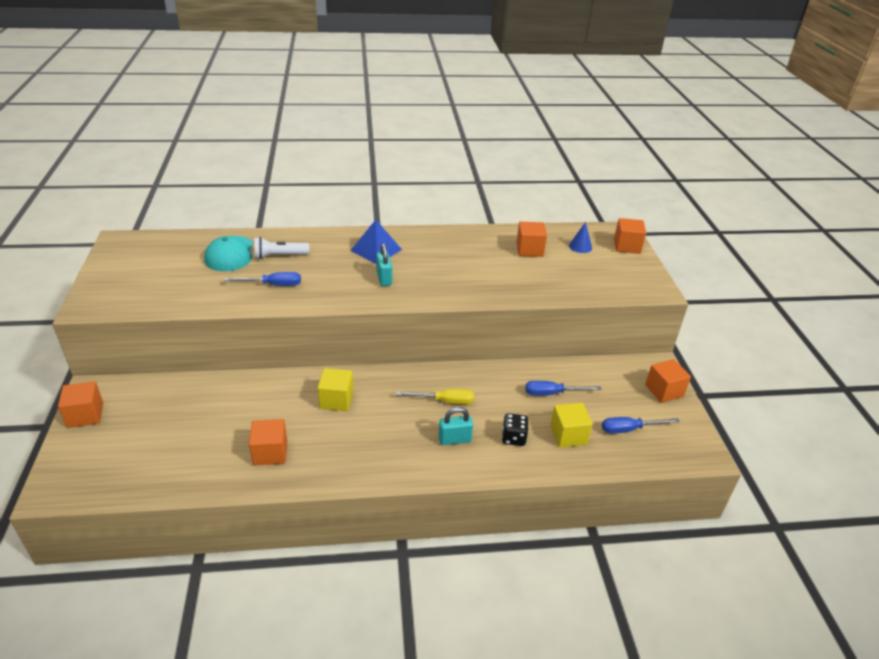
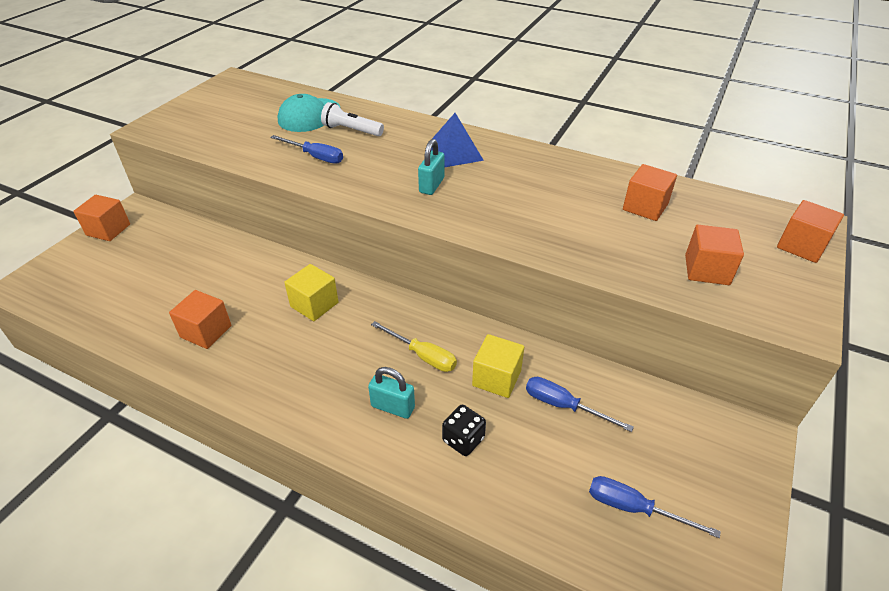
camera: 35 degrees right, 5 degrees up
yellow cube [550,403,593,447] -> yellow cube moved to [472,334,524,398]
blue cone [569,222,592,253] -> none
orange cube [645,359,691,403] -> orange cube moved to [685,225,744,285]

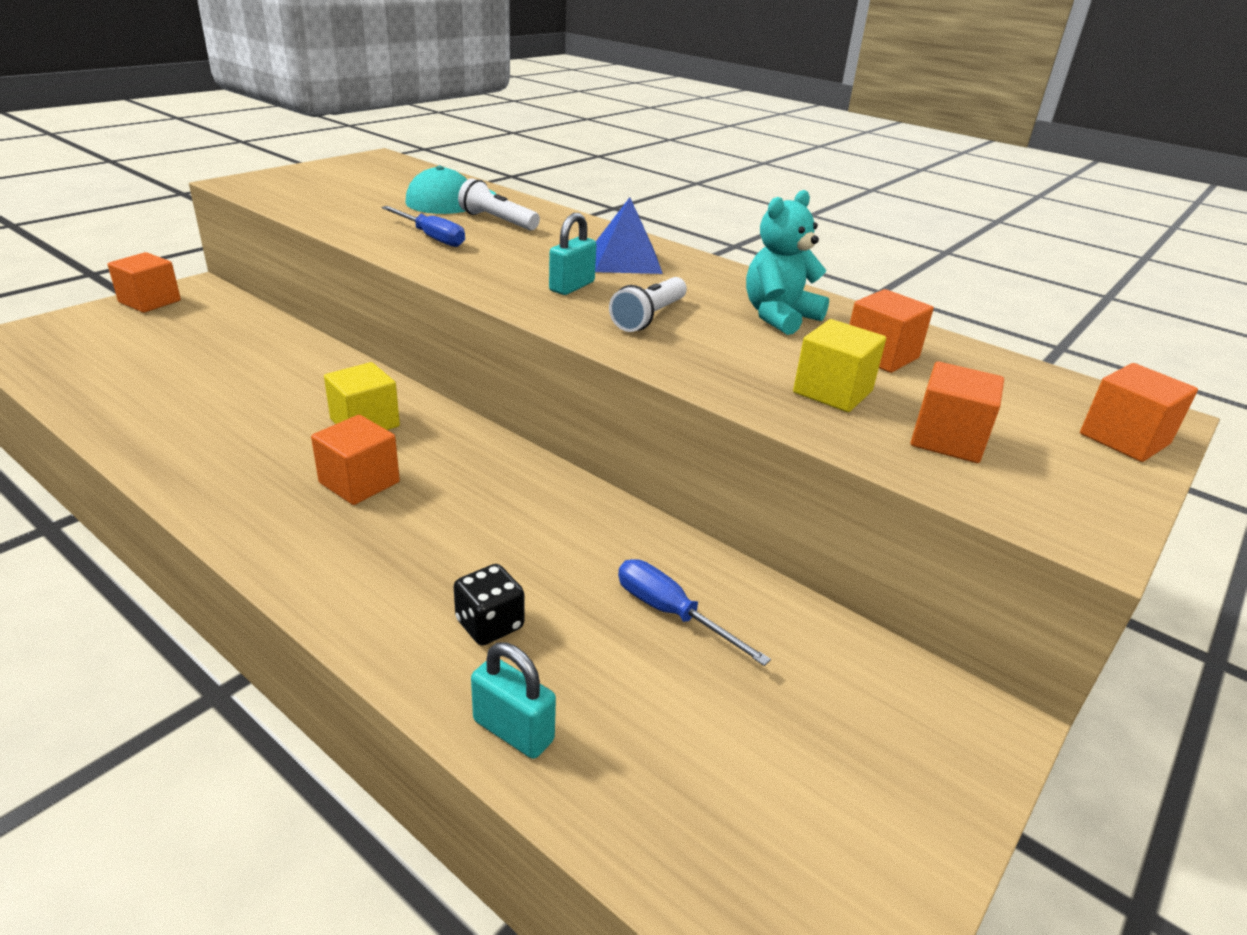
camera: 10 degrees right, 10 degrees down
orange cube [169,290,231,349] -> orange cube moved to [311,415,400,505]
turquoise padlock [368,367,415,419] -> turquoise padlock moved to [471,642,556,759]
yellow screwdriver [371,321,457,372] -> none
yellow cube [472,334,524,398] -> yellow cube moved to [793,319,886,412]
blue screwdriver [589,476,721,538] -> none
none -> white flashlight [609,277,687,332]
none -> turquoise teddy bear [746,190,829,335]

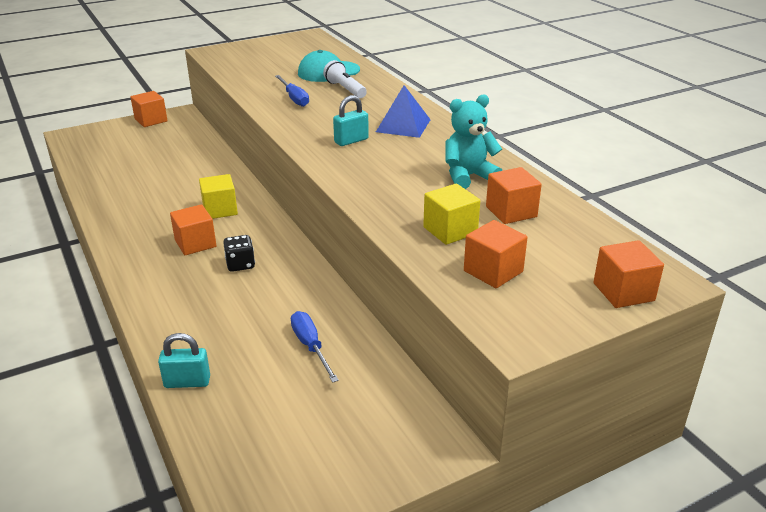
camera: 25 degrees right, 0 degrees up
black dice [454,564,524,645] -> black dice moved to [223,235,255,272]
turquoise padlock [471,642,556,759] -> turquoise padlock turned 60 degrees counterclockwise [158,333,210,388]
white flashlight [609,277,687,332] -> none

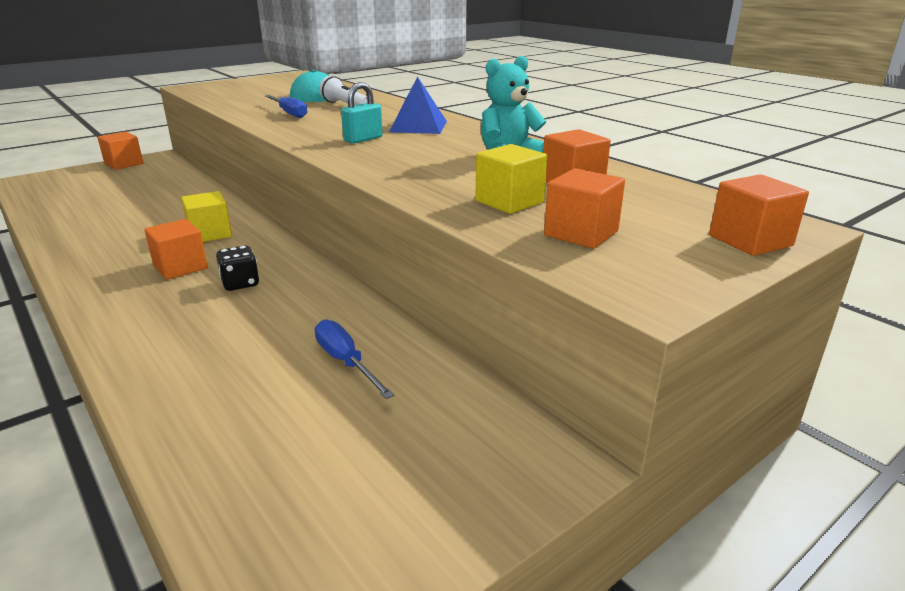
camera: 10 degrees left, 5 degrees down
turquoise padlock [158,333,210,388] -> none

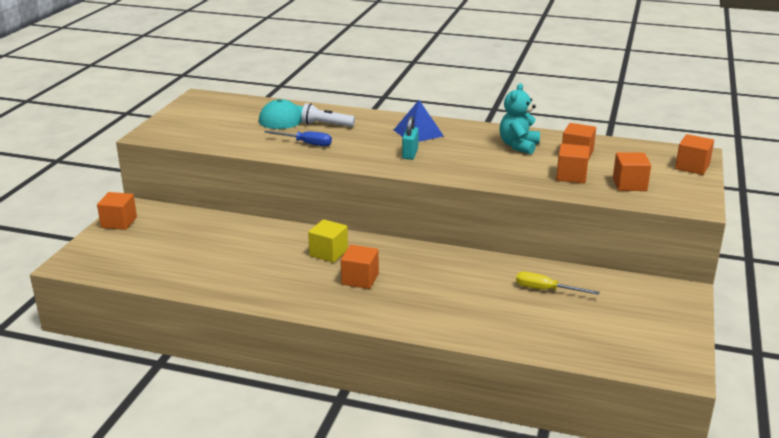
camera: 35 degrees left, 0 degrees up
black dice [216,245,259,291] -> none
blue screwdriver [315,319,394,399] -> yellow screwdriver [516,272,600,295]
yellow cube [475,144,547,214] -> orange cube [556,144,590,183]

